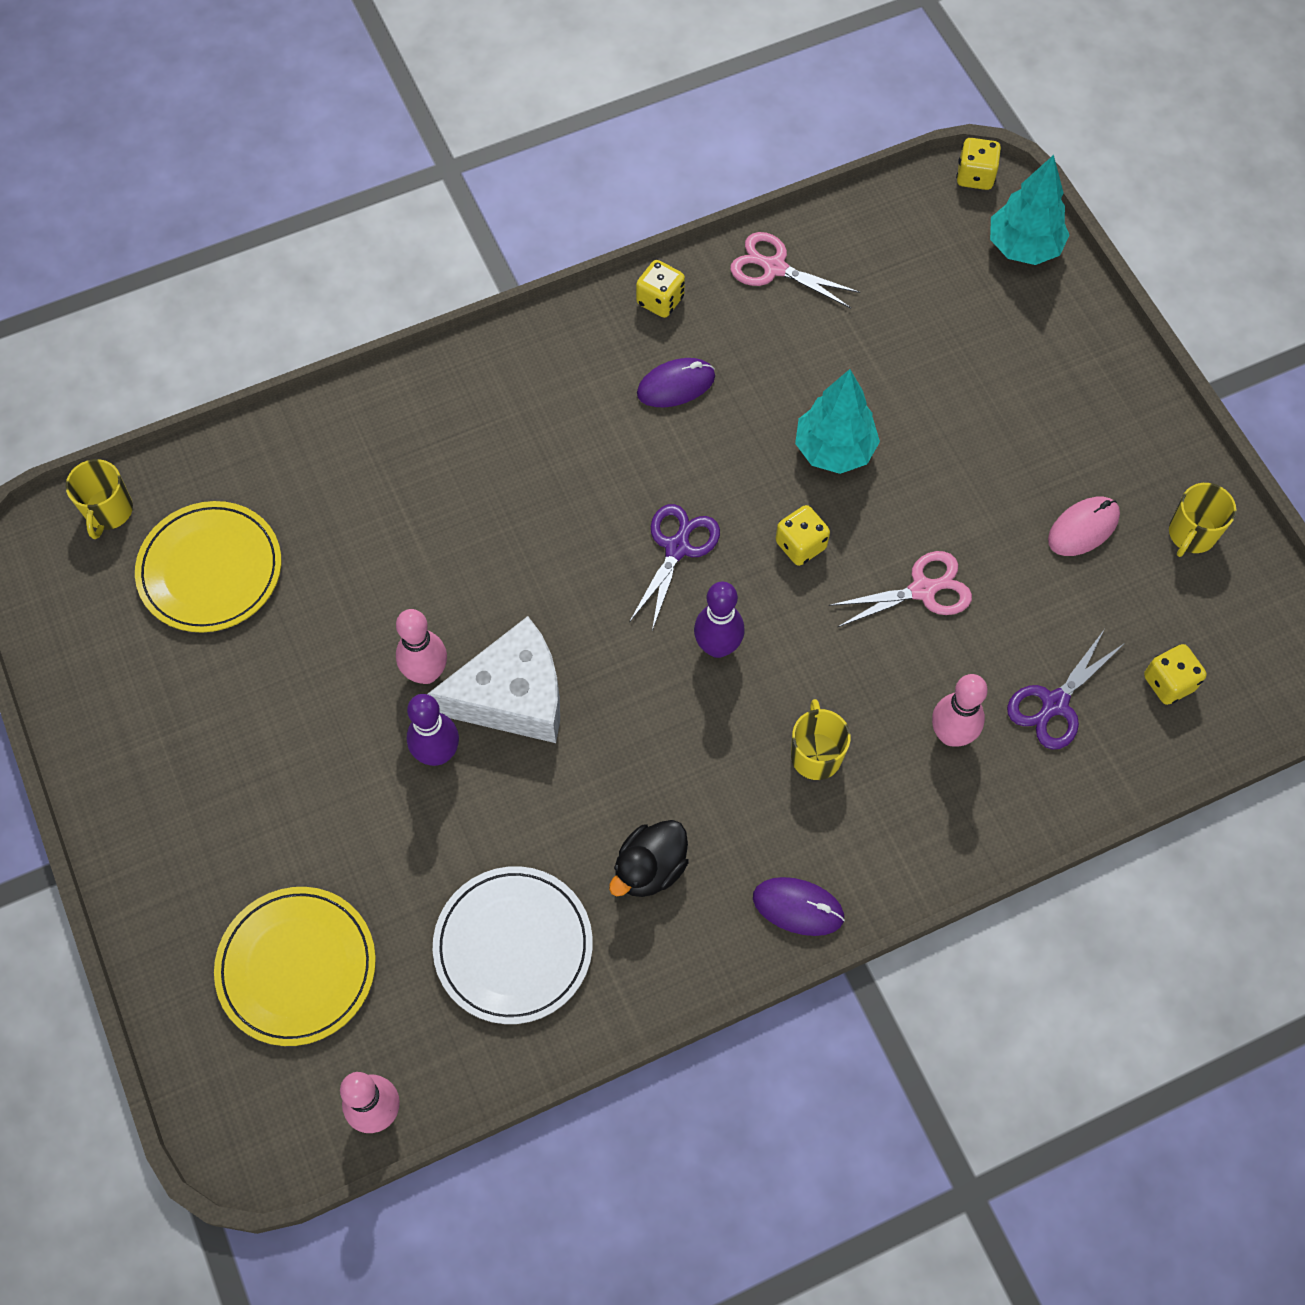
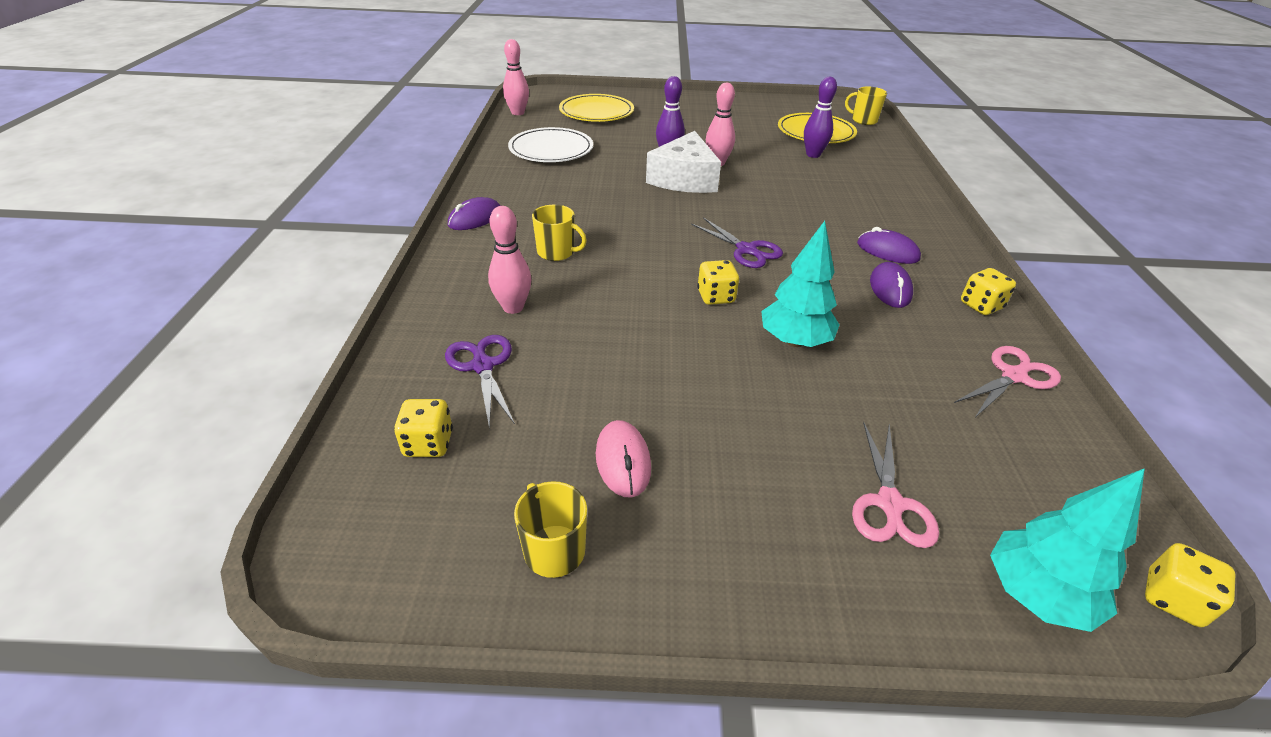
camera: 115 degrees right, 25 degrees down
black duck [609,820,689,897] -> none
purple bowling pin [694,582,745,658] -> purple bowling pin moved to [804,77,837,158]
pink scissors [829,551,972,627] -> pink scissors moved to [852,422,939,548]
none -> purple mouse [857,227,921,264]

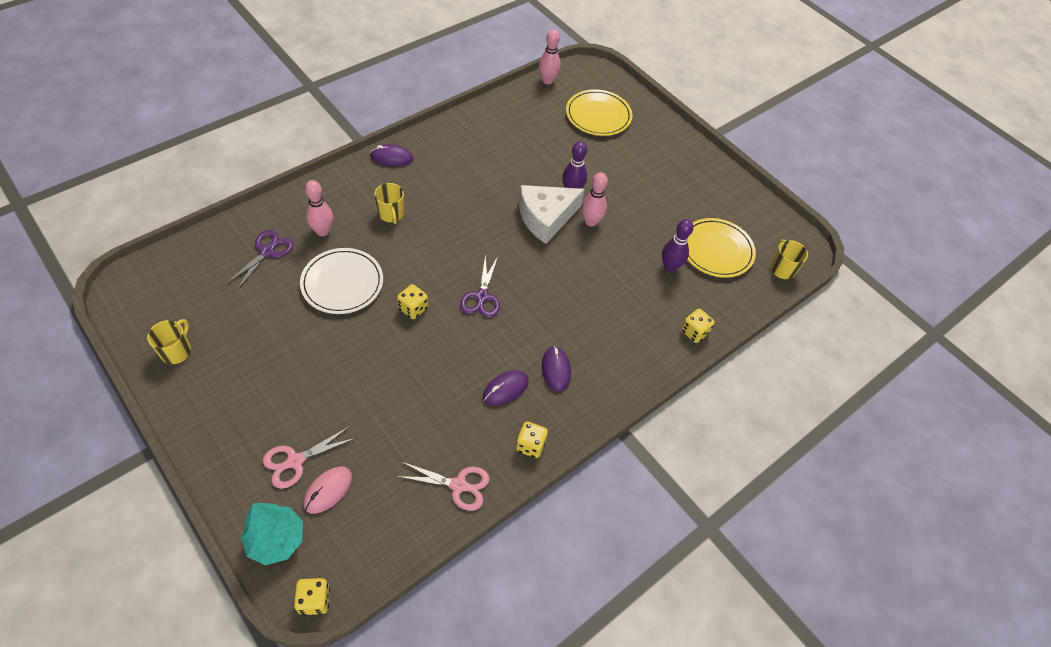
camera: 45 degrees right, 15 degrees up
yellow dice [394,399,453,457] -> yellow dice moved to [681,309,715,343]
white plate [508,127,593,162] -> white plate moved to [300,248,383,314]
pink mouse [596,420,651,498] -> pink mouse moved to [303,466,352,514]
turquoise tree [761,221,839,347] -> none

